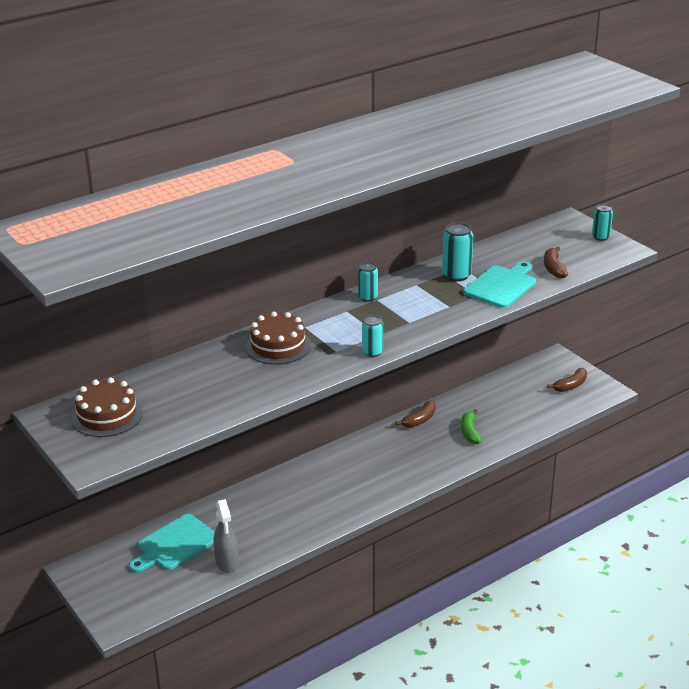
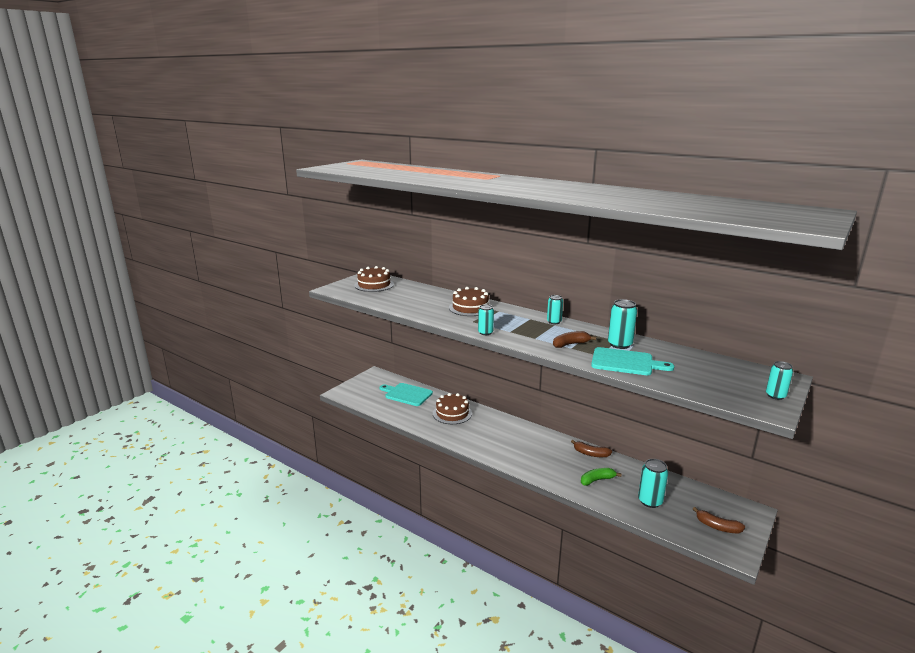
camera: 70 degrees right, 10 degrees down
grey spray bottle [213,499,239,573] -> none
brown banana [544,246,568,278] -> brown banana moved to [553,331,596,348]
none -> brown cake [433,393,472,424]
none -> turquoise can [638,459,668,508]

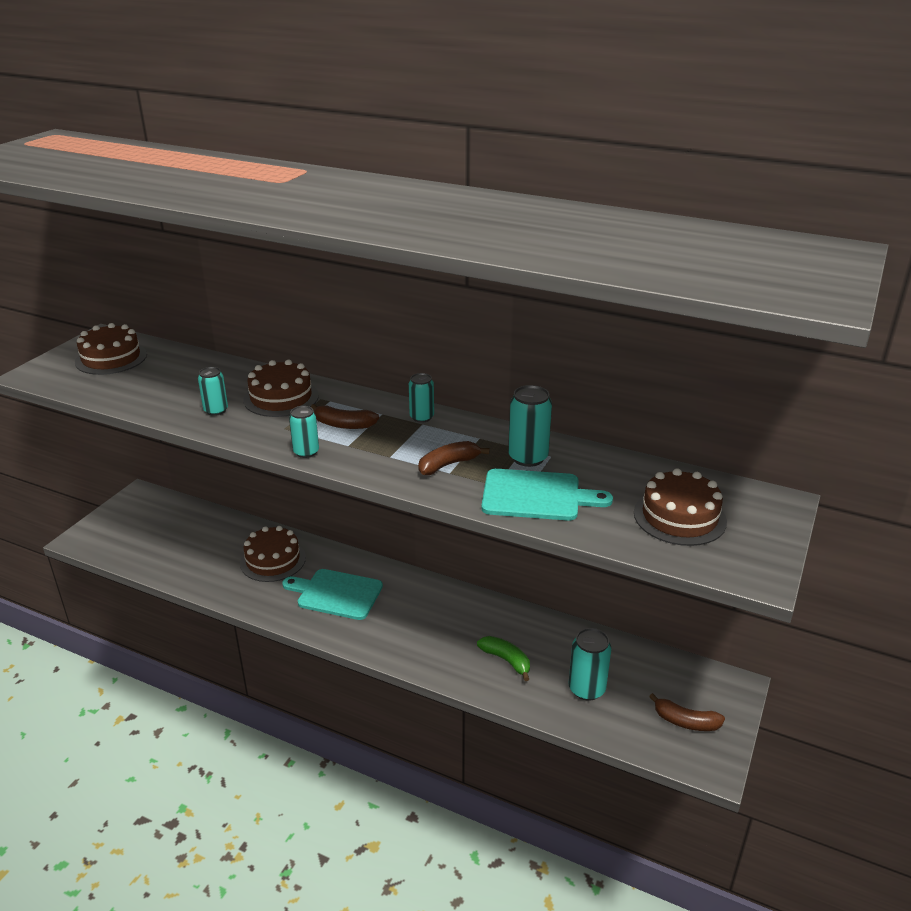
camera: 10 degrees left, 10 degrees up
turquoise cutting board [380,383,433,406] -> turquoise cutting board moved to [282,569,383,620]
brown banana [571,440,612,457] -> brown banana moved to [311,404,379,429]
green banana [581,468,622,486] -> green banana turned 75 degrees clockwise [477,636,530,681]
turquoise can [766,361,793,400] -> turquoise can moved to [198,367,228,416]
none -> brown cake [634,468,727,546]

